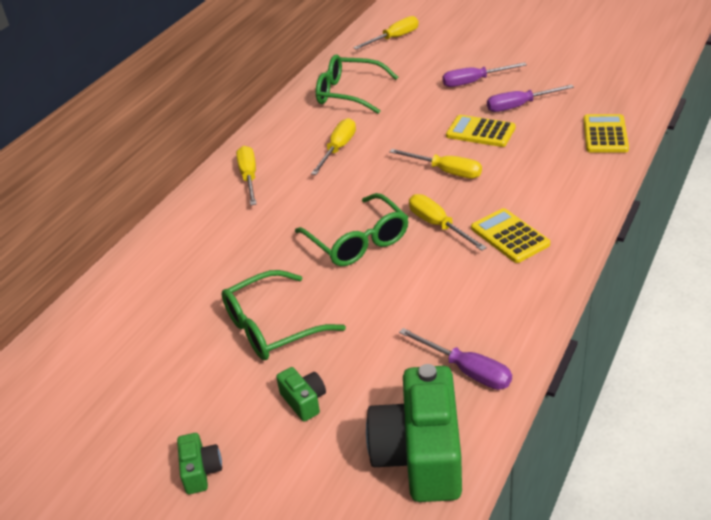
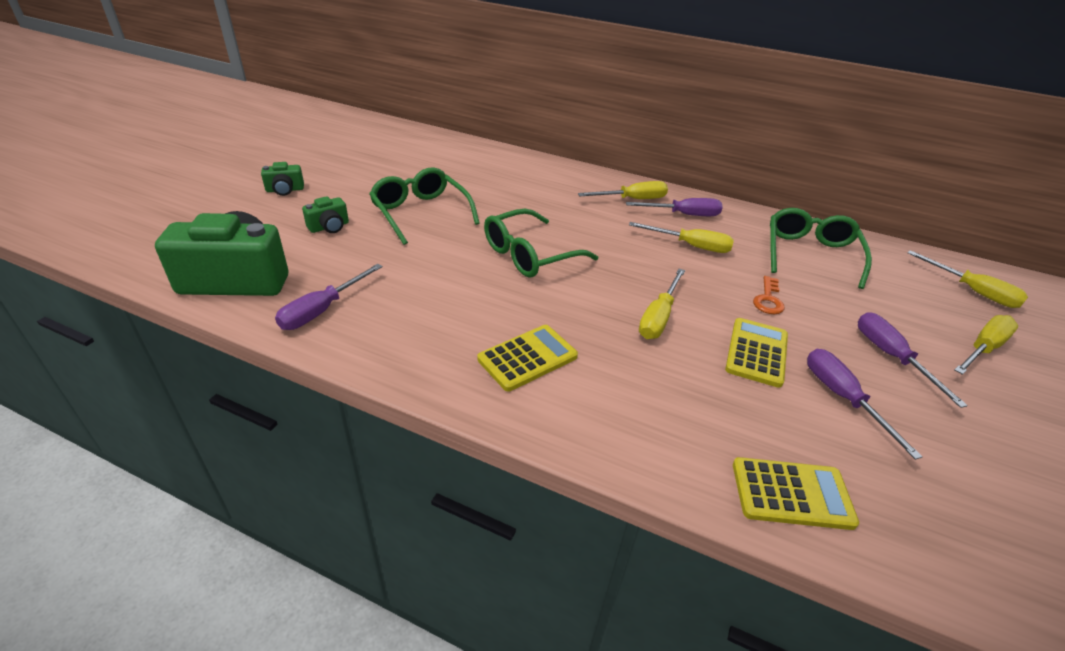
camera: 80 degrees right, 0 degrees up
yellow screwdriver [409,194,487,251] -> yellow screwdriver moved to [955,315,1018,375]
none -> purple screwdriver [626,198,722,216]
none -> orange key [753,276,785,314]

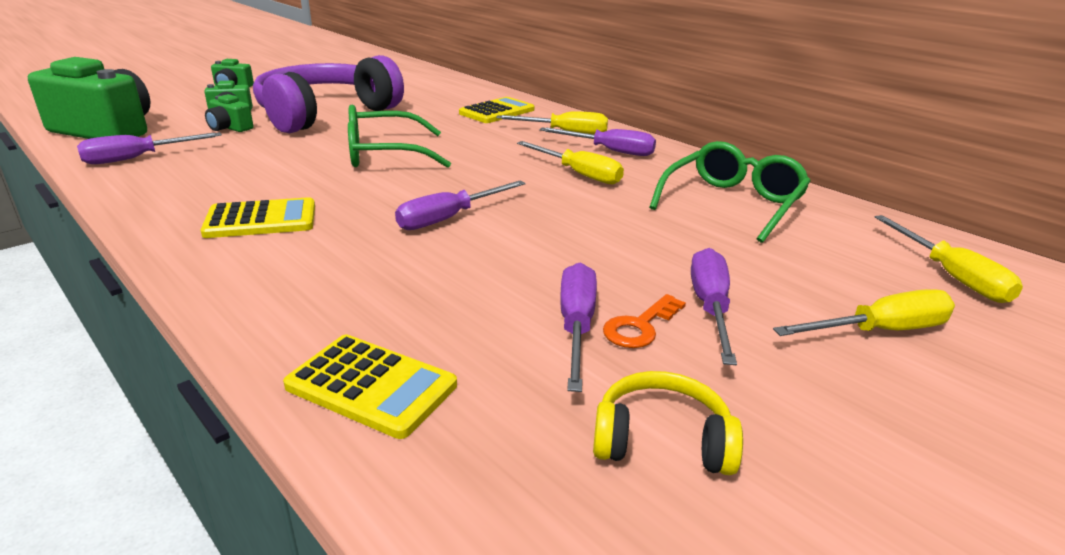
camera: 25 degrees right, 10 degrees down
green glasses [369,167,480,245] -> purple headphones [253,55,404,133]
yellow screwdriver [639,269,685,339] -> purple screwdriver [395,181,526,230]
yellow calculator [725,318,788,388] -> yellow calculator moved to [459,97,534,123]
orange key [753,276,785,314] -> orange key moved to [603,294,686,348]
none -> green camera [205,94,253,132]
none -> yellow headphones [593,371,743,475]

